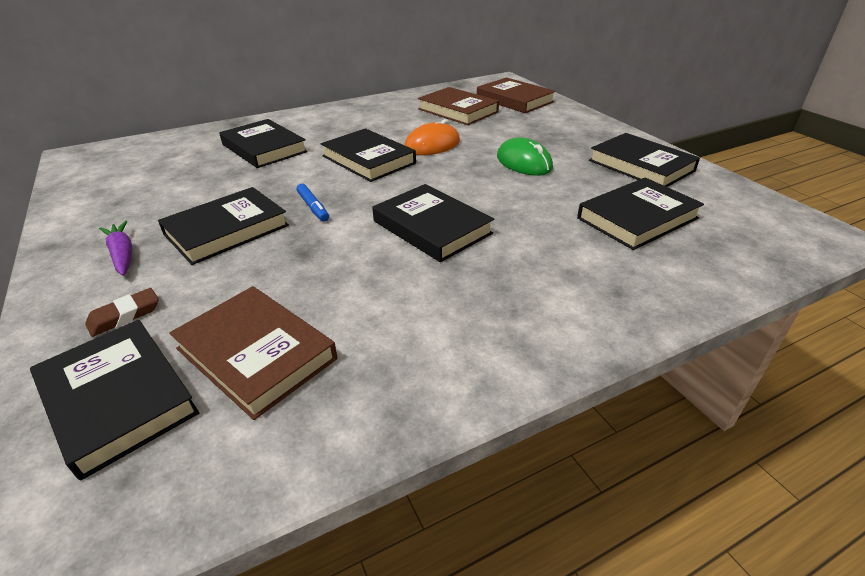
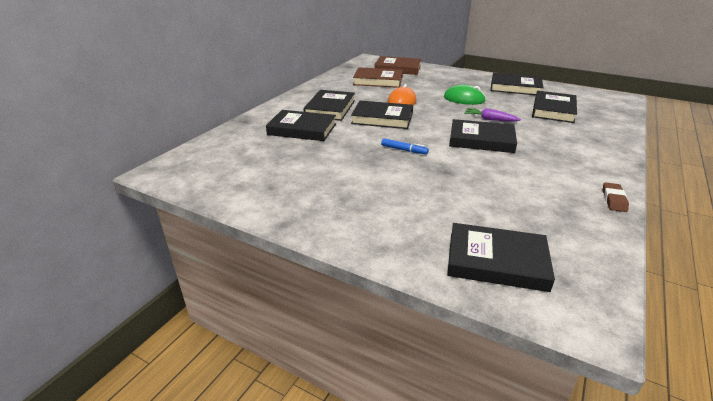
camera: 35 degrees left, 5 degrees down
brown eraser [85,288,159,337] -> brown eraser moved to [603,182,629,212]
purple carrot [99,221,132,276] -> purple carrot moved to [464,108,521,122]
black book [158,187,289,265] -> black book moved to [303,90,355,121]
brown book [169,286,337,420] -> none

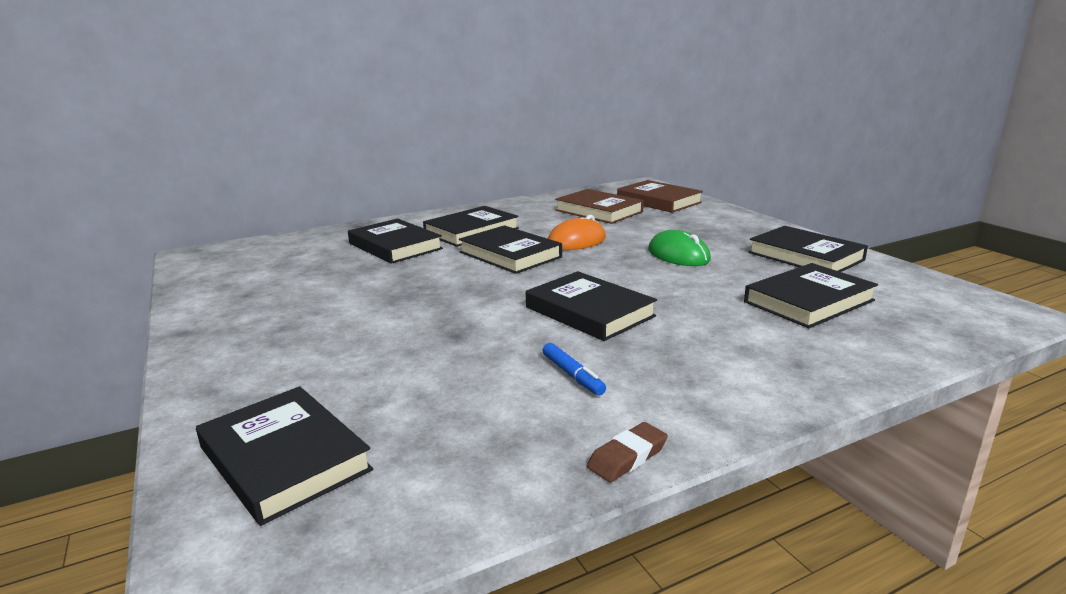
camera: 35 degrees right, 10 degrees down
blue marker [381,138,429,154] -> blue marker moved to [542,343,606,396]
purple carrot [464,108,521,122] -> none

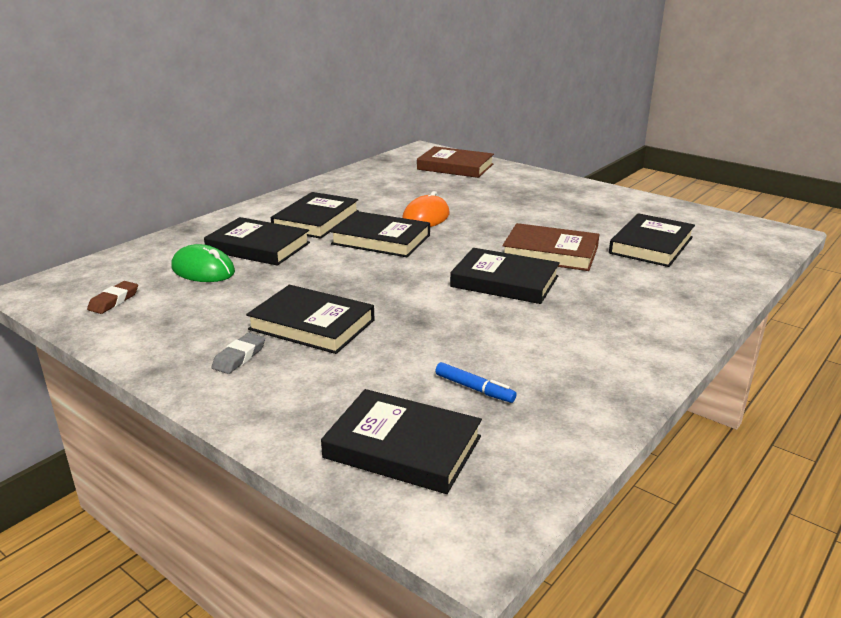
camera: 25 degrees left, 5 degrees up
blue marker [542,343,606,396] -> blue marker moved to [435,362,517,403]
brown book [555,189,644,224] -> brown book moved to [502,223,600,271]
brown eraser [587,422,668,482] -> brown eraser moved to [87,281,138,314]
green mouse [648,230,711,266] -> green mouse moved to [171,244,235,282]
black book [748,226,868,272] -> black book moved to [246,285,375,354]
none -> grey eraser [211,333,265,374]

